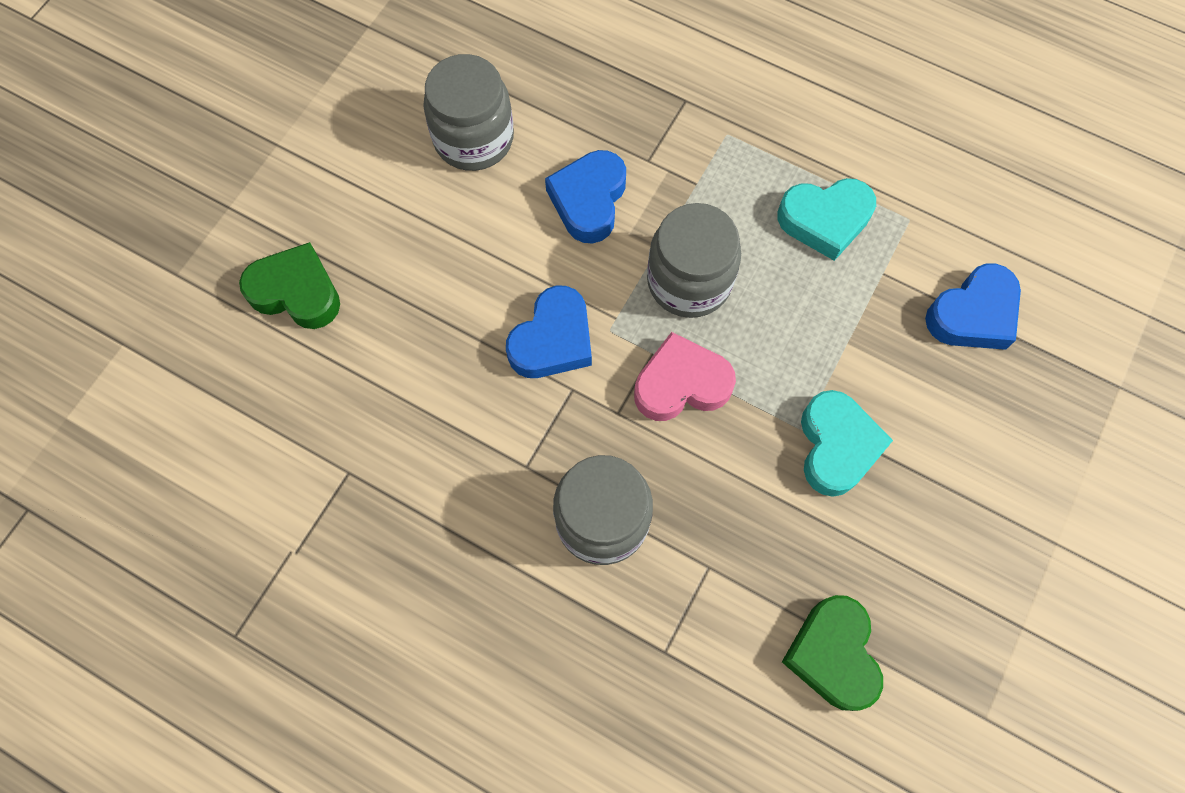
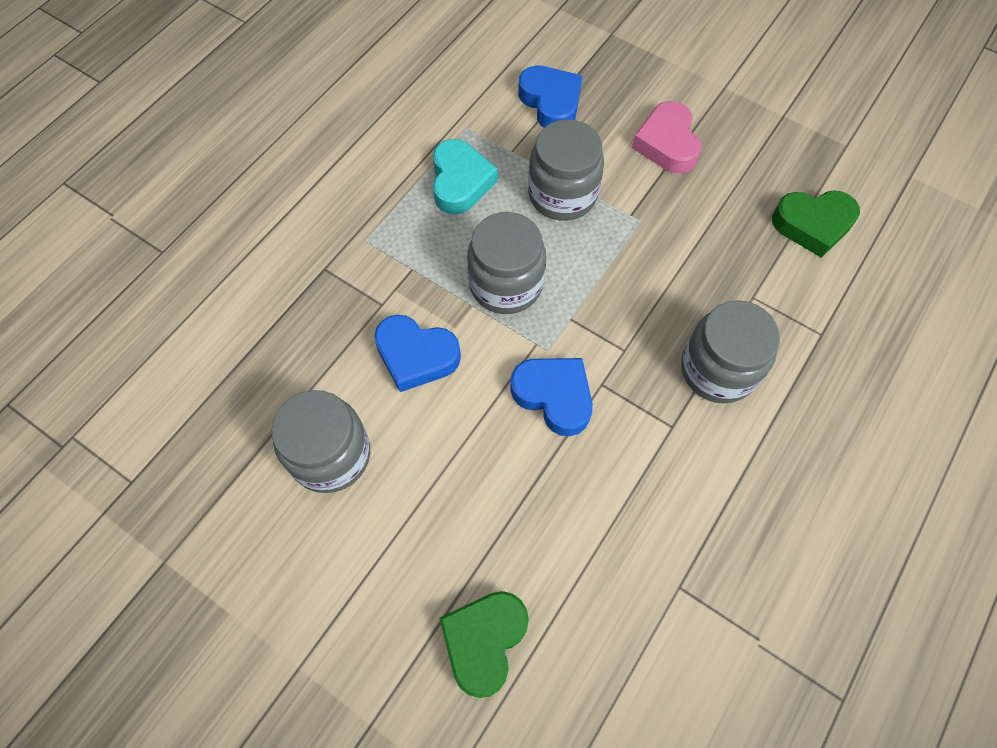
camera: 85 degrees left, 5 degrees down
pink heart [634,332,736,421] -> pink heart moved to [632,101,701,174]
turquoise heart [801,390,893,497] -> none
none -> grey jar [528,119,604,221]

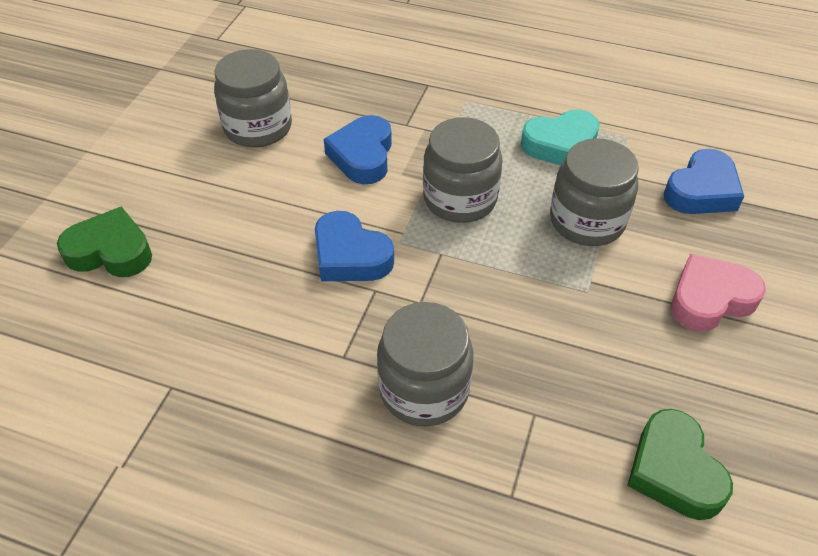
camera: 75 degrees right, 15 degrees down
blue heart [510,358,593,436] -> blue heart turned 105 degrees clockwise [315,211,394,281]

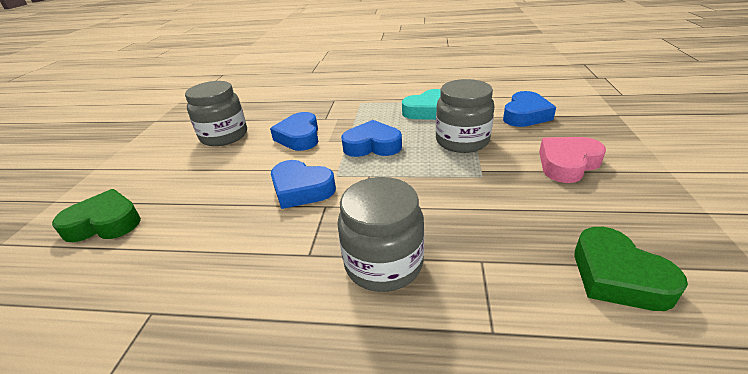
camera: 10 degrees left, 15 degrees down
grey jar [423,117,503,223] -> blue heart [341,120,402,157]

